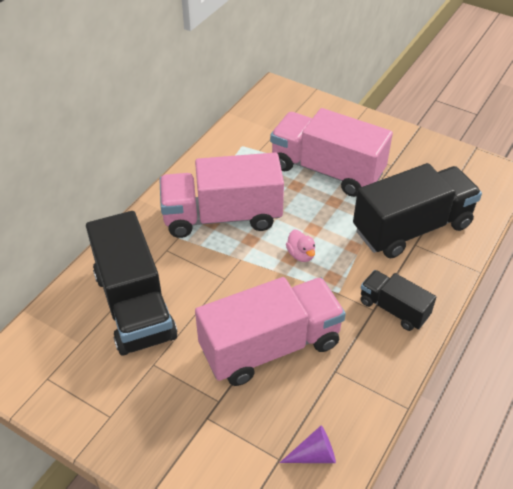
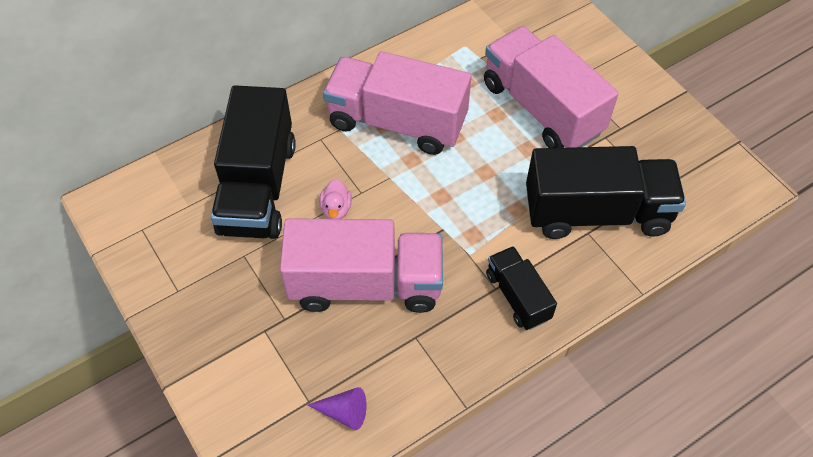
camera: 25 degrees right, 10 degrees up
pink duck [286,230,315,262] -> pink duck moved to [320,179,352,219]

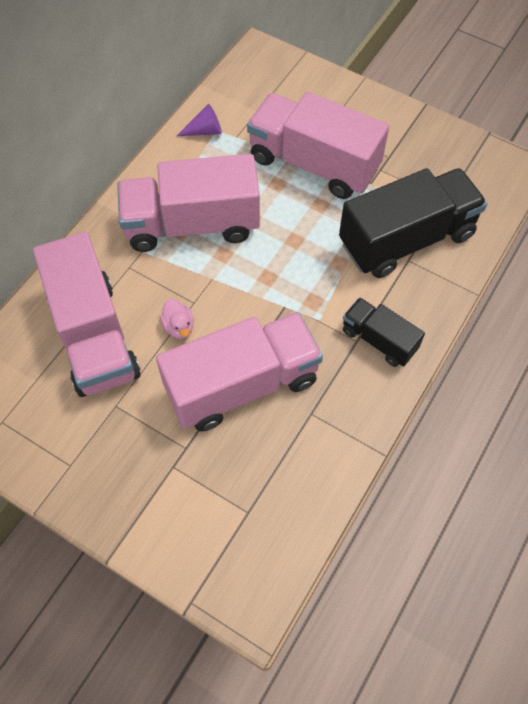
camera: 25 degrees left, 5 degrees up
black truck [211,85,296,239] -> pink truck [33,232,141,397]
purple cone [308,387,367,430] -> purple cone moved to [177,104,222,136]

